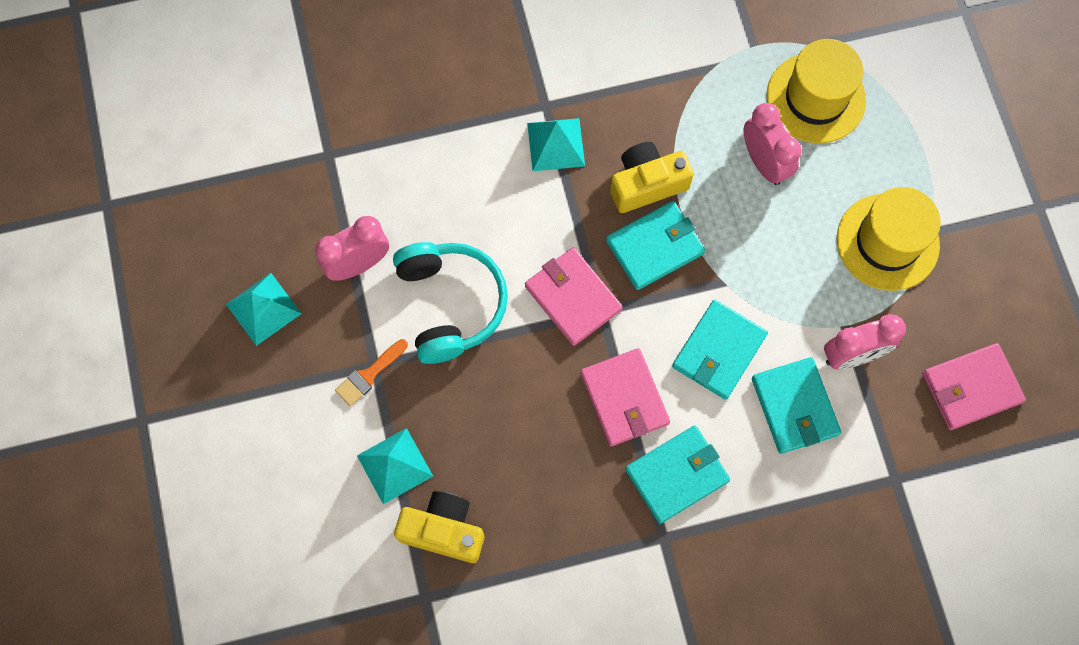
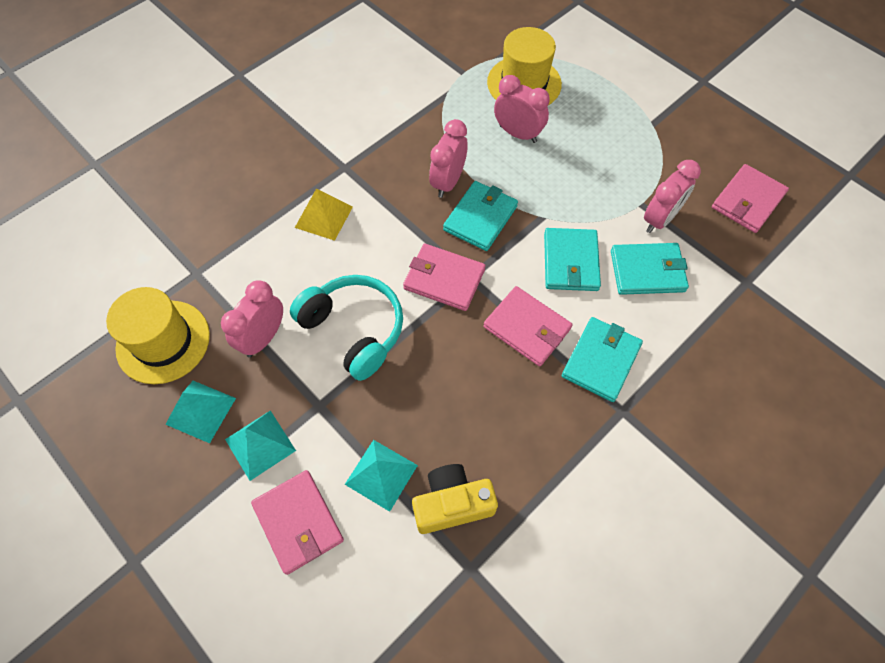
camera: 30 degrees left, 10 degrees down
orange brush [335,339,408,406] -> none
turquoise pyramid [527,118,585,171] -> turquoise pyramid moved to [225,410,296,481]
yellow camera [610,142,694,213] -> pink clock [429,119,468,198]
turquoise wallet [752,357,841,454] -> turquoise wallet turned 45 degrees counterclockwise [611,243,689,295]
yellow hat [837,187,941,291] -> yellow hat moved to [106,287,210,384]
none -> pink wallet [251,470,344,575]
none -> yellow pyramid [295,189,353,241]

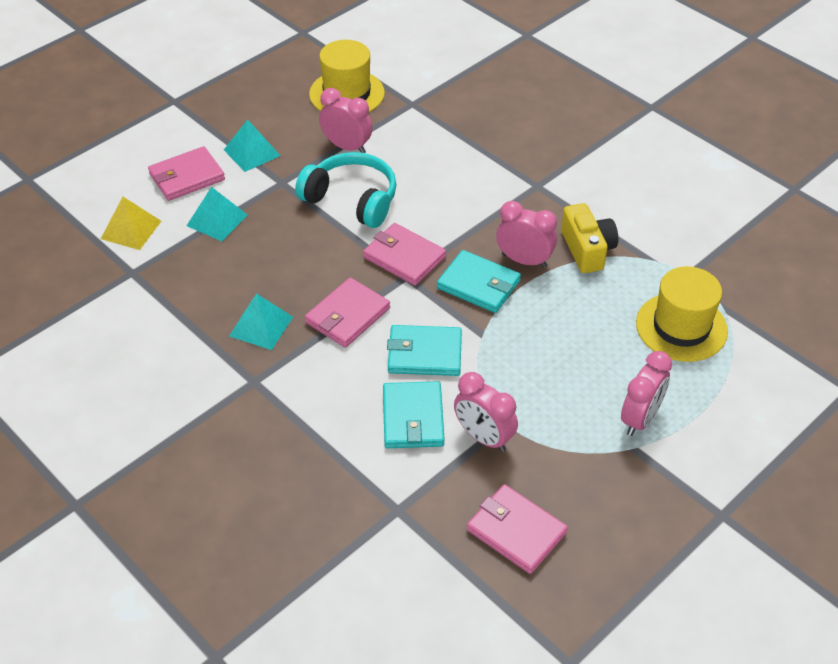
camera: 90 degrees right, 15 degrees down
turquoise pyramid [165,381,236,443] -> turquoise pyramid moved to [229,293,293,350]
turquoise headphones [290,275,403,381] -> turquoise headphones turned 105 degrees counterclockwise [295,152,397,228]
yellow pyramid [295,189,353,241] -> yellow pyramid moved to [101,197,161,250]
pink wallet [403,243,486,311] -> pink wallet turned 75 degrees counterclockwise [363,223,446,286]
yellow camera [412,464,498,534] -> yellow camera moved to [561,203,618,273]
pink clock [494,75,550,143] -> pink clock moved to [621,351,672,436]
turquoise wallet [562,317,643,402] -> none

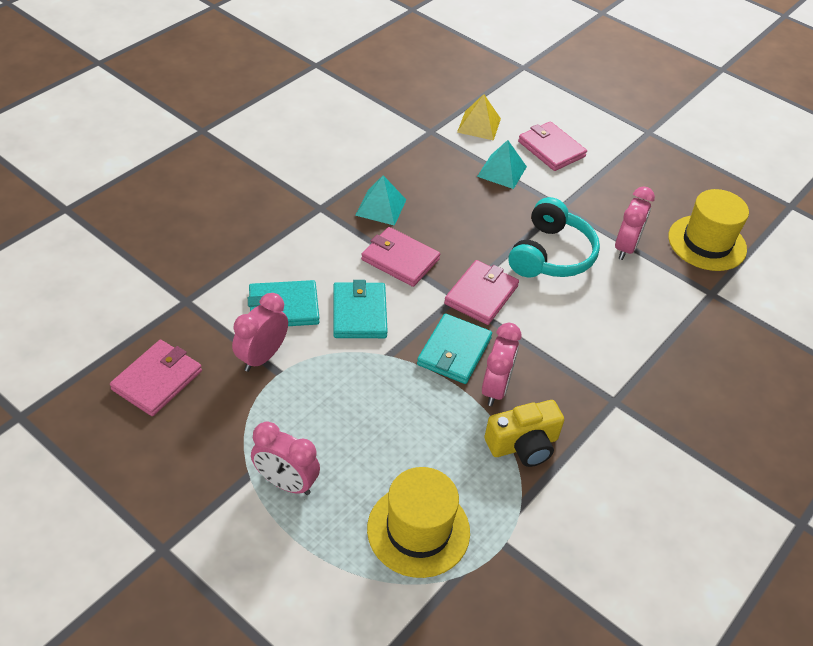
camera: 80 degrees right, 0 degrees up
turquoise pyramid [224,119,280,172] -> none

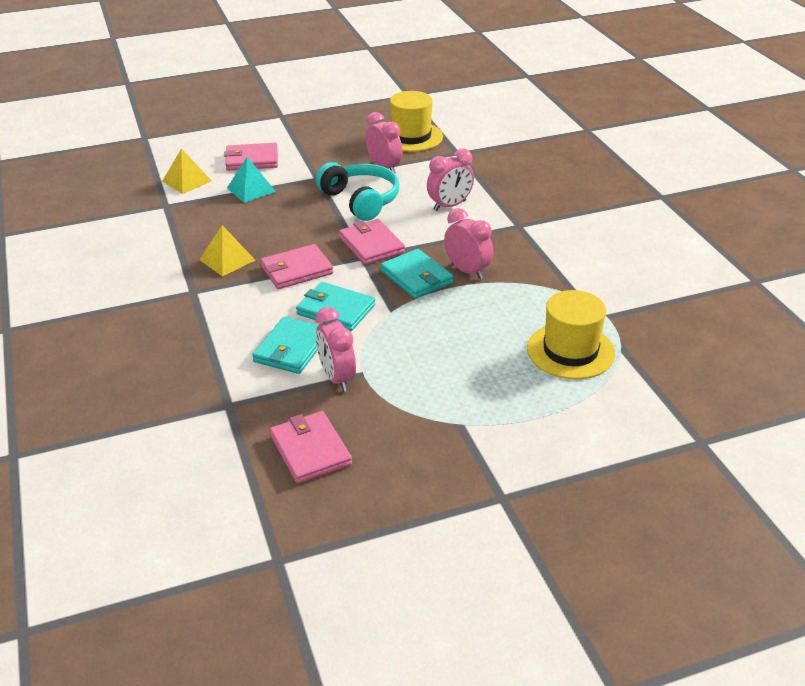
camera: 55 degrees left, 10 degrees down
pink clock [251,421,320,495] -> pink clock moved to [427,148,474,211]
turquoise pyramid [355,176,407,226] -> yellow pyramid [199,225,256,276]
yellow camera [484,400,564,467] -> none

